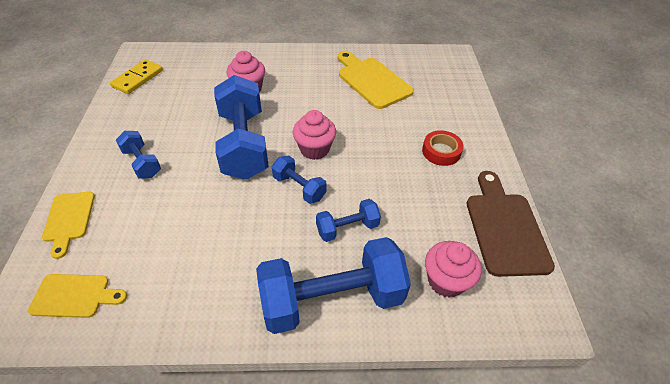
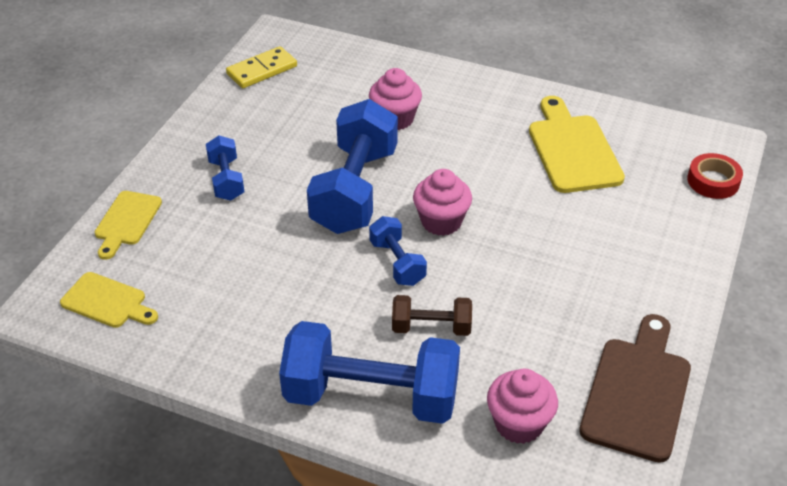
camera: 25 degrees right, 5 degrees down
blue dumbbell [316,199,381,242] -> brown dumbbell [392,295,472,336]
red tape [422,130,464,166] -> red tape moved to [687,153,743,199]

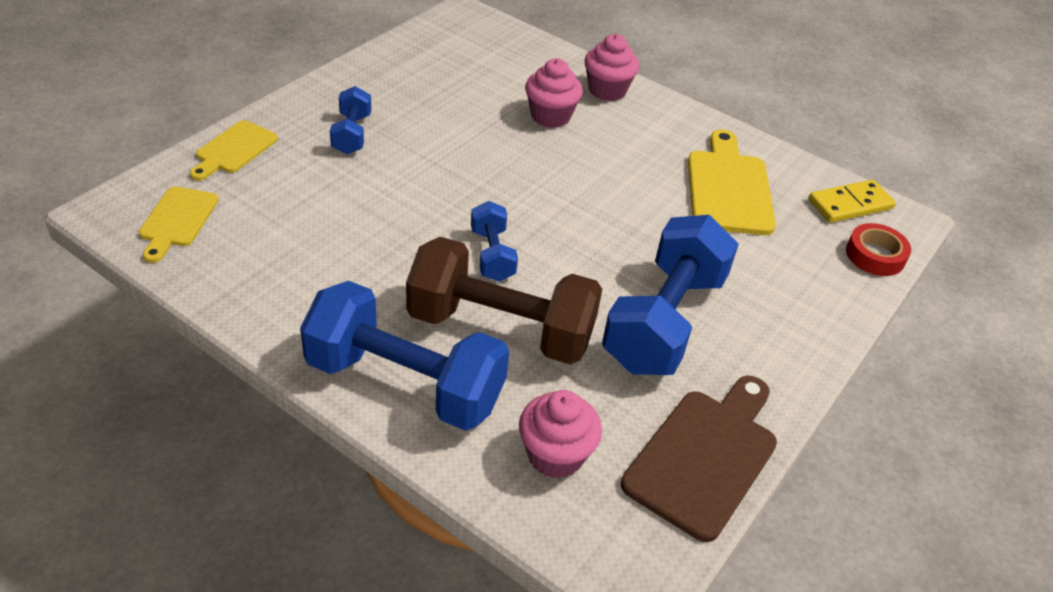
camera: 10 degrees right, 0 degrees up
yellow cutting board [60,272,158,328] -> yellow cutting board turned 60 degrees clockwise [139,187,219,263]
yellow domino [226,46,297,88] -> yellow domino moved to [809,180,896,223]
blue dumbbell [307,99,398,234] -> blue dumbbell moved to [602,215,739,375]
brown dumbbell [392,295,472,336] -> brown dumbbell [406,237,602,365], size x2.02
pink cupcake [413,169,472,236] -> pink cupcake moved to [584,34,639,101]

